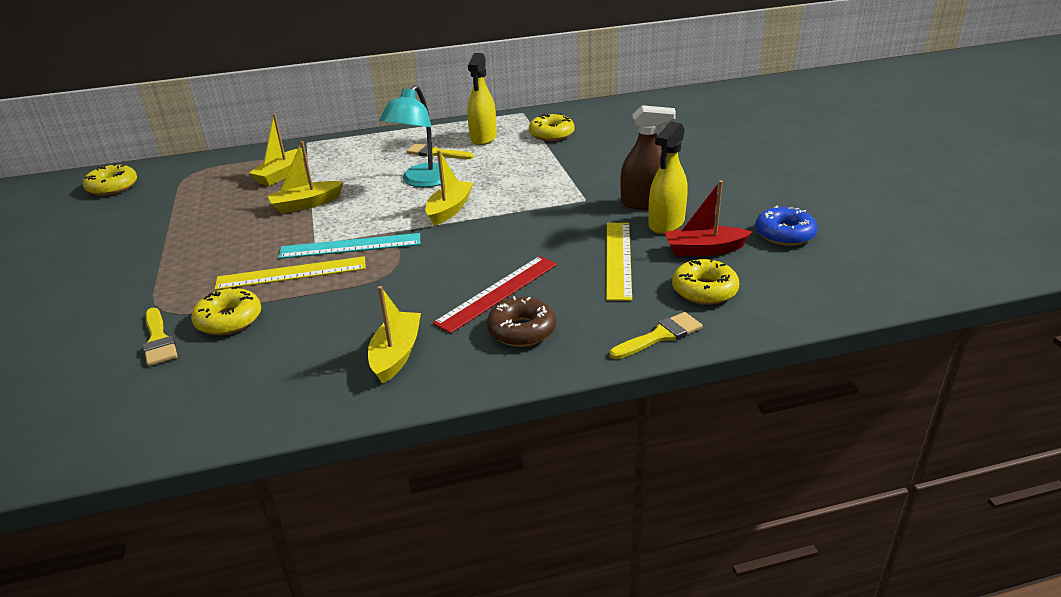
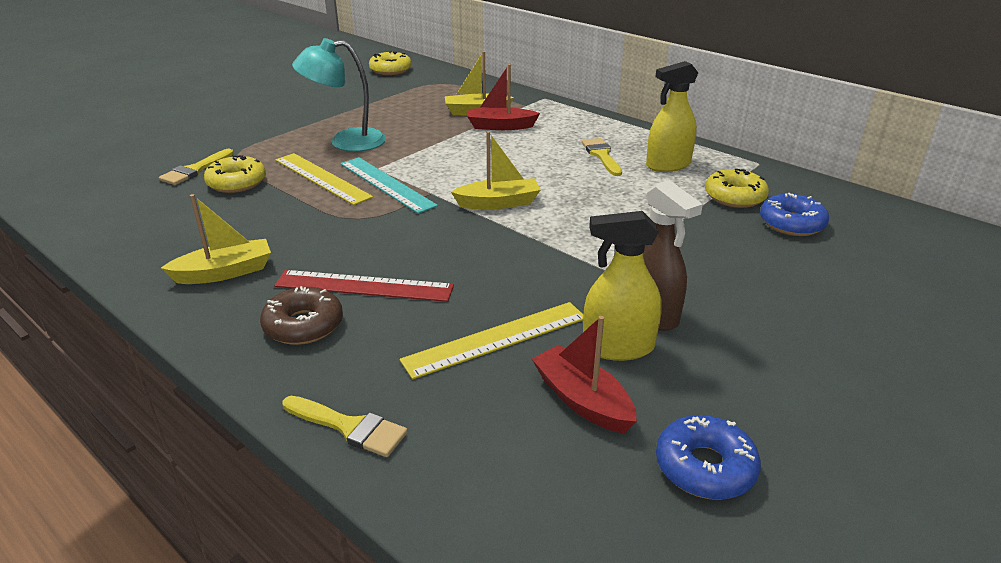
camera: 55 degrees right, 0 degrees up
yellow boat [267,141,344,214] -> none
turquoise lamp [379,85,454,187] -> turquoise lamp moved to [292,38,386,152]
yellow donut [672,259,740,305] -> none
none -> red boat [467,64,540,130]
none -> blue donut [760,193,829,236]

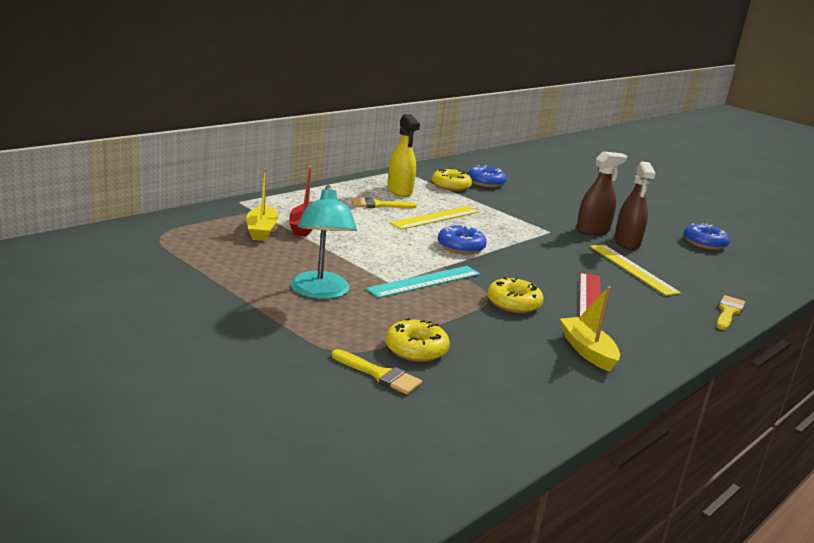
camera: 90 degrees left, 10 degrees down
brown donut [260,286,343,345] -> none
yellow ruler [275,153,373,205] -> yellow ruler moved to [390,206,479,230]
yellow donut [369,51,412,75] -> yellow donut moved to [487,277,544,313]
yellow boat [451,131,541,210] -> blue donut [438,225,487,254]
red boat [532,316,637,433] -> none
yellow spray bottle [583,211,662,361] -> brown spray bottle [614,161,655,250]

